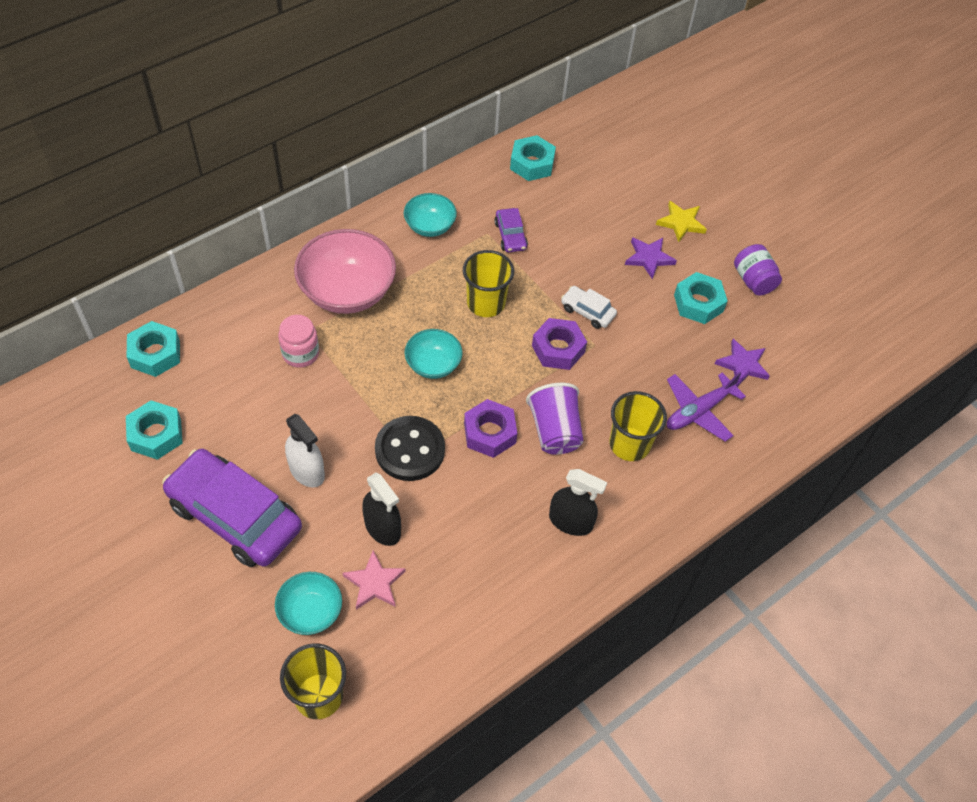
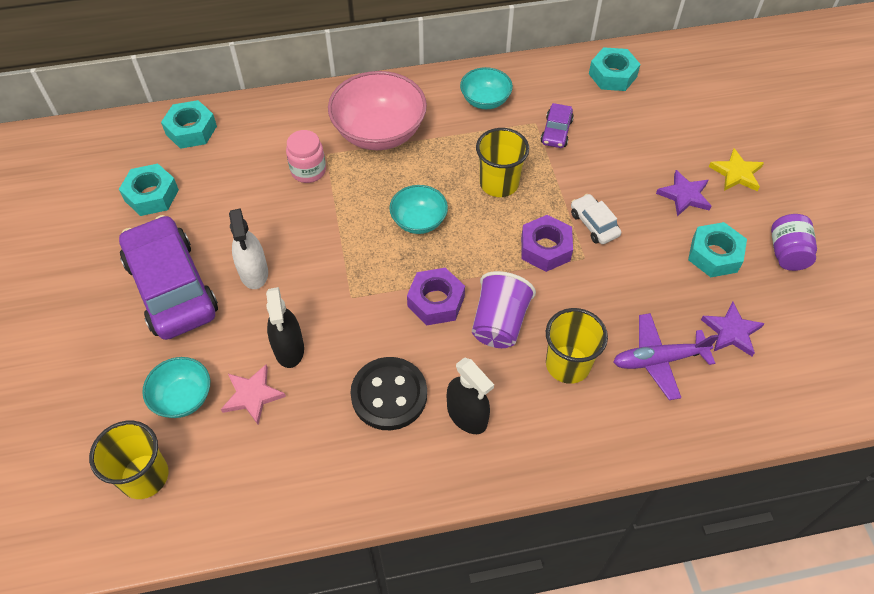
camera: 30 degrees right, 0 degrees up
black button [375,416,445,481] -> black button moved to [350,357,427,430]

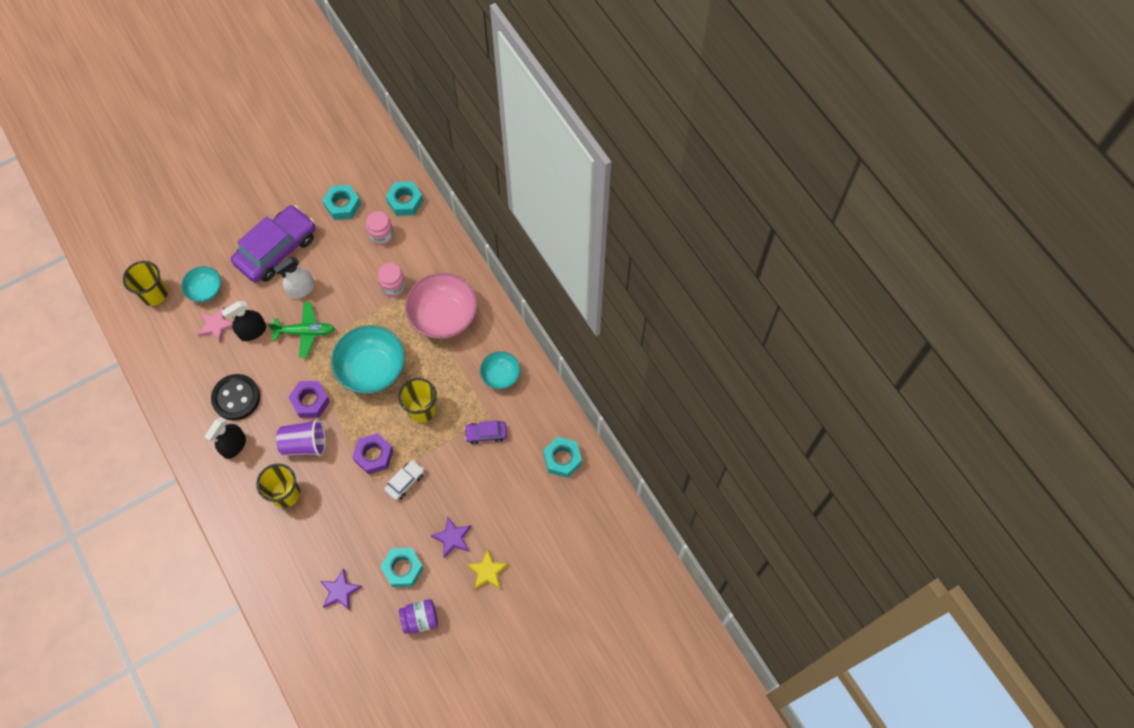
camera: 70 degrees right, 10 degrees up
turquoise bowl [389,185,448,234] -> turquoise bowl [331,325,405,394], size x1.80
purple plane [613,313,719,400] -> none
none -> green plane [268,302,335,358]
none -> pink jar [366,211,394,245]

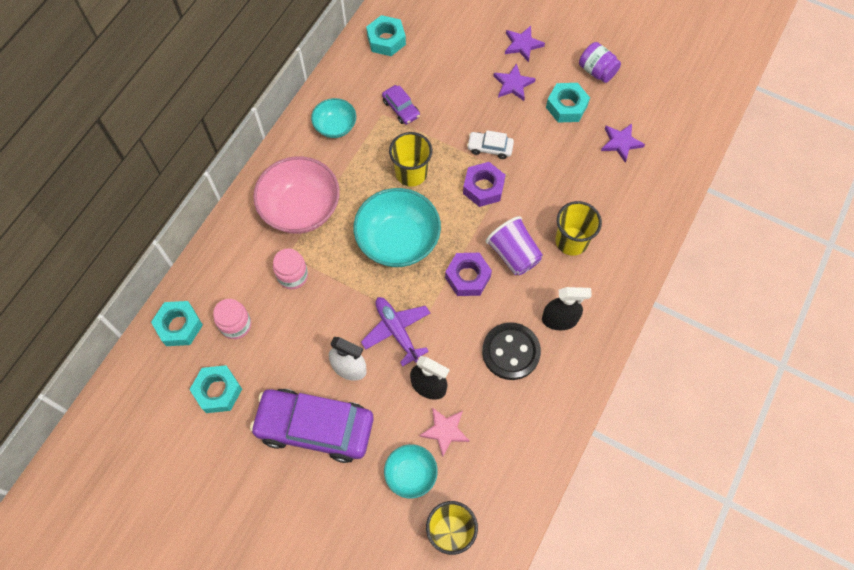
camera: 120 degrees left, 0 degrees up
green plane [268,302,335,358] -> purple plane [361,297,430,367]
yellow star [467,549,509,590] -> purple star [505,26,545,62]

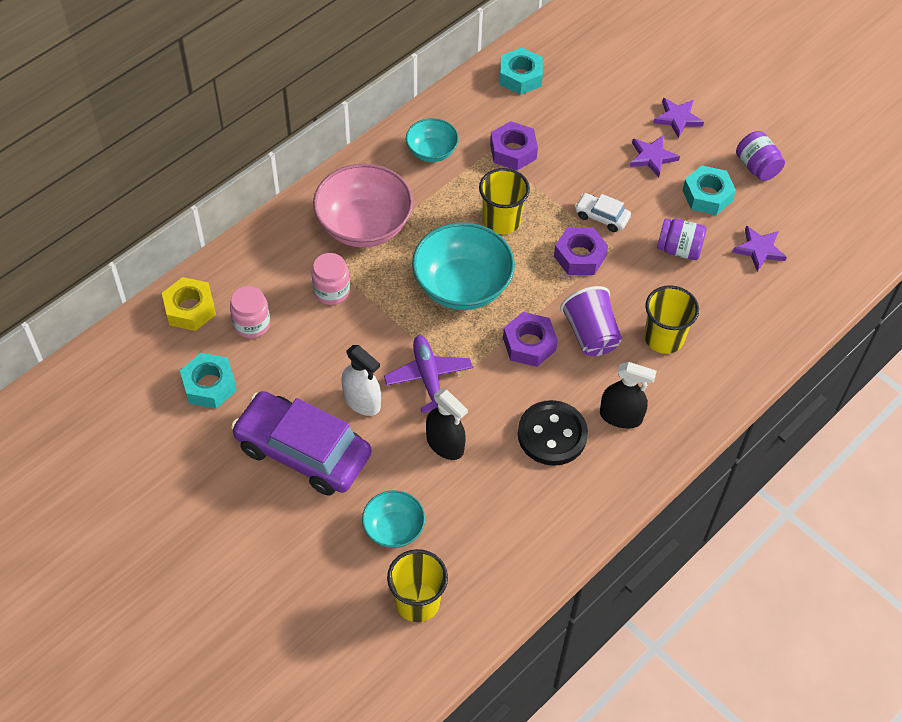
camera: 15 degrees right, 10 degrees down
turquoise nut [151,301,203,346] -> yellow nut [162,277,216,331]
purple car [382,85,420,125] -> purple nut [490,121,538,170]
pink star [419,408,470,457] -> none
none -> purple jar [657,218,707,260]

